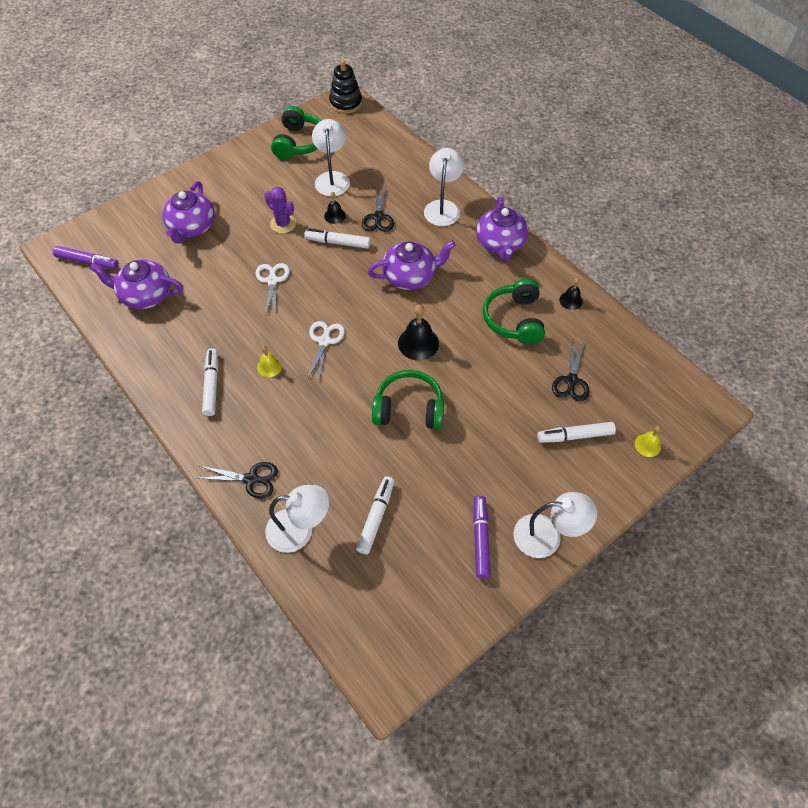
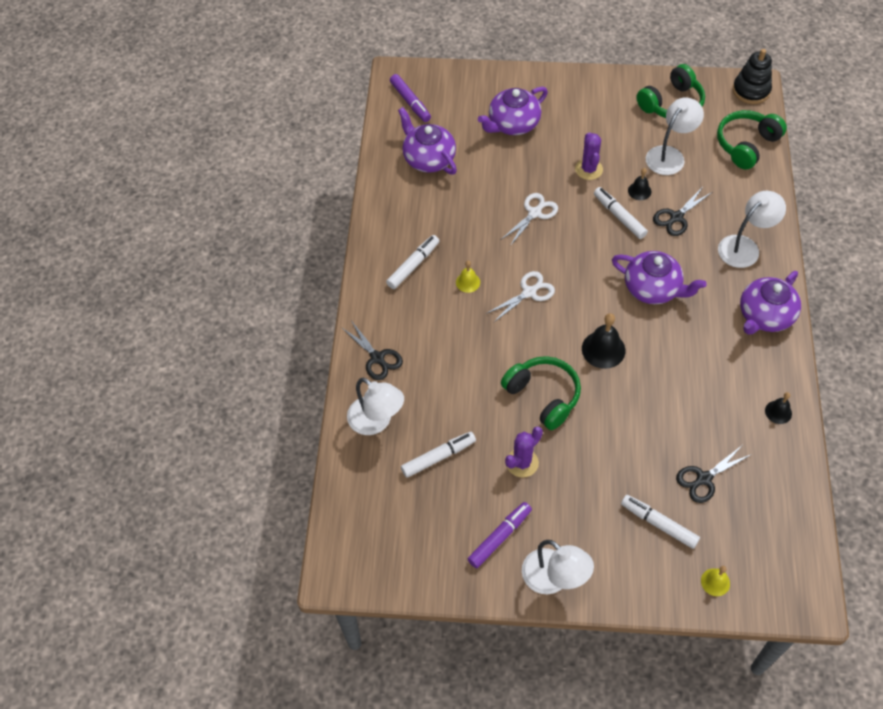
camera: 45 degrees right, 0 degrees up
green headphones [483,278,545,344] -> green headphones moved to [717,110,787,170]
none -> purple cactus [505,426,543,478]

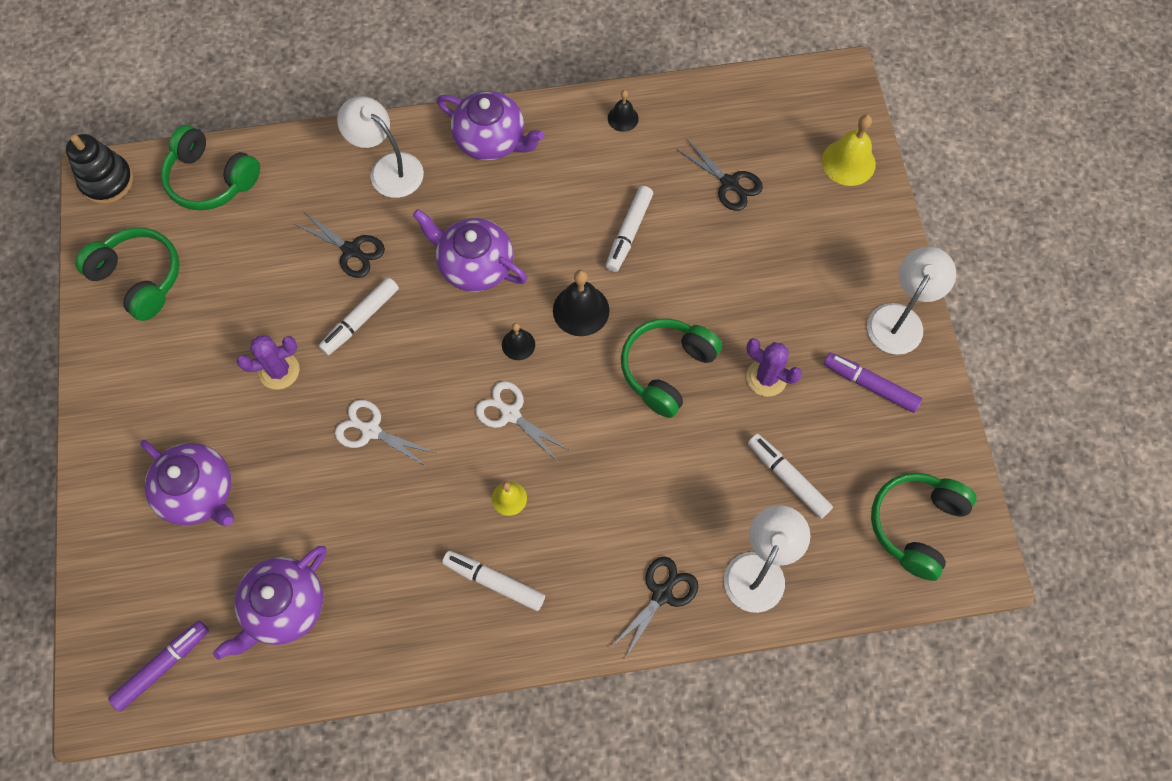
camera: 105 degrees left, 10 degrees up
purple teapot [612,251,706,304] -> purple teapot turned 75 degrees counterclockwise [413,209,527,292]
white marker [621,495,700,549] -> white marker moved to [606,186,653,272]
black bell [628,168,651,200] -> black bell moved to [502,323,535,360]
white lamp [646,97,704,175] -> none
yellow bell [701,566,730,596] -> yellow bell [822,114,876,186], size x1.71
none -> green headphones [871,472,976,581]

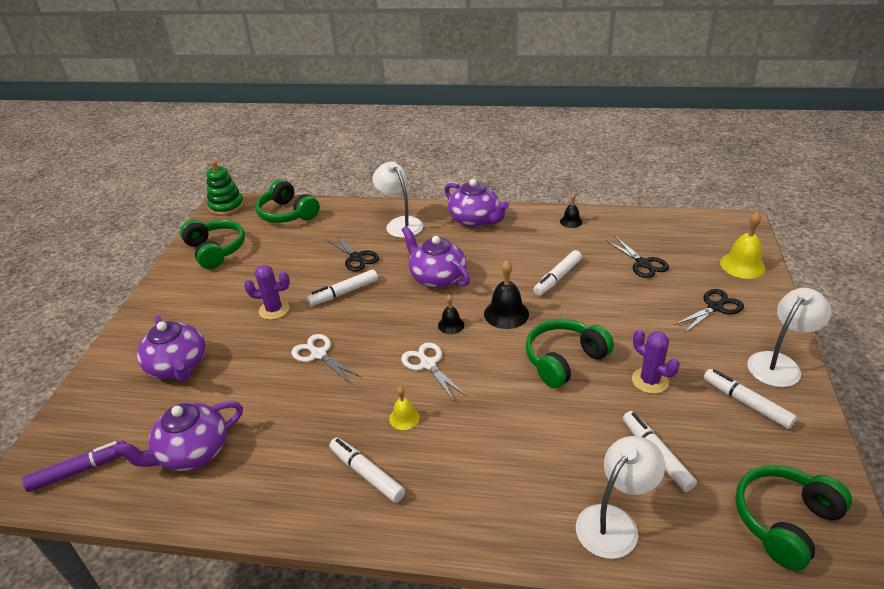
camera: 20 degrees right, 30 degrees down
black stacking toy [66,134,134,204] -> green stacking toy [206,161,244,216]
black scissors [612,557,698,659] -> black scissors moved to [674,289,744,333]
purple marker [824,352,922,413] -> white marker [703,369,797,429]

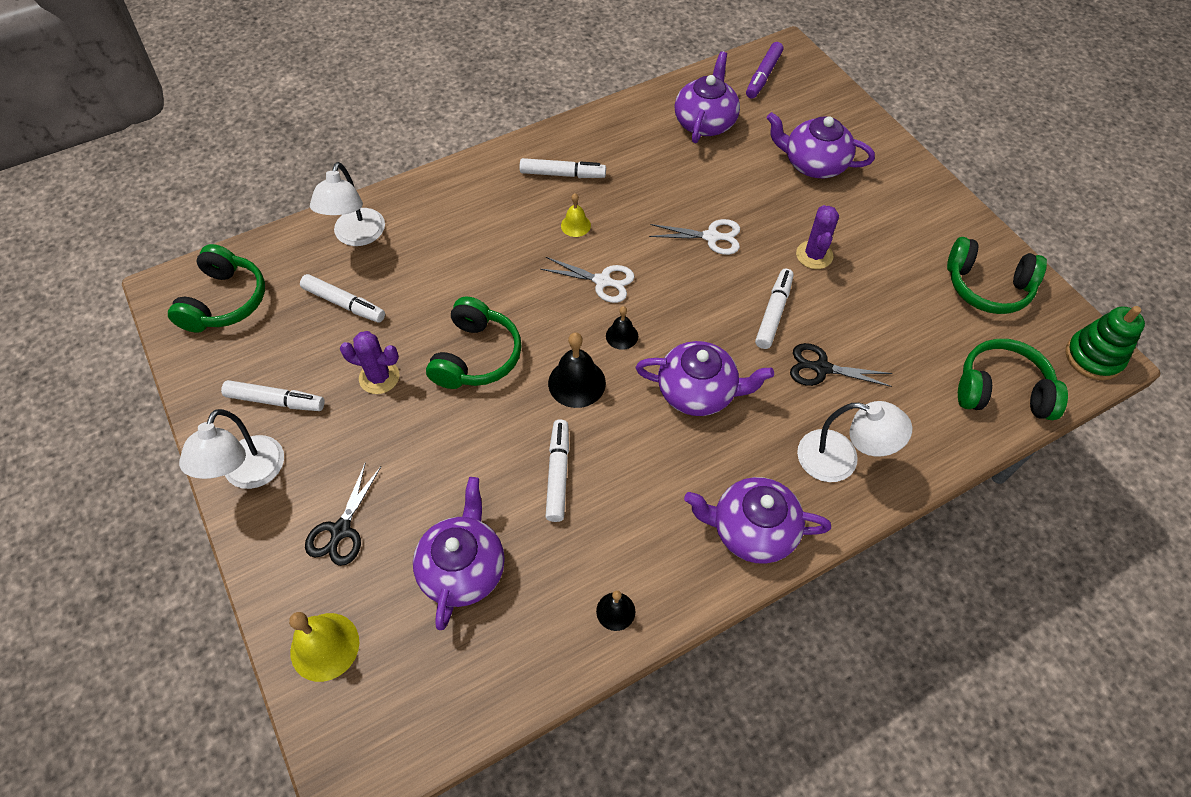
camera: 140 degrees right, 20 degrees up
purple cactus [244,265,290,320] -> purple cactus turned 45 degrees counterclockwise [796,205,839,269]
black scissors [606,236,669,278] -> purple teapot [413,477,505,630]

